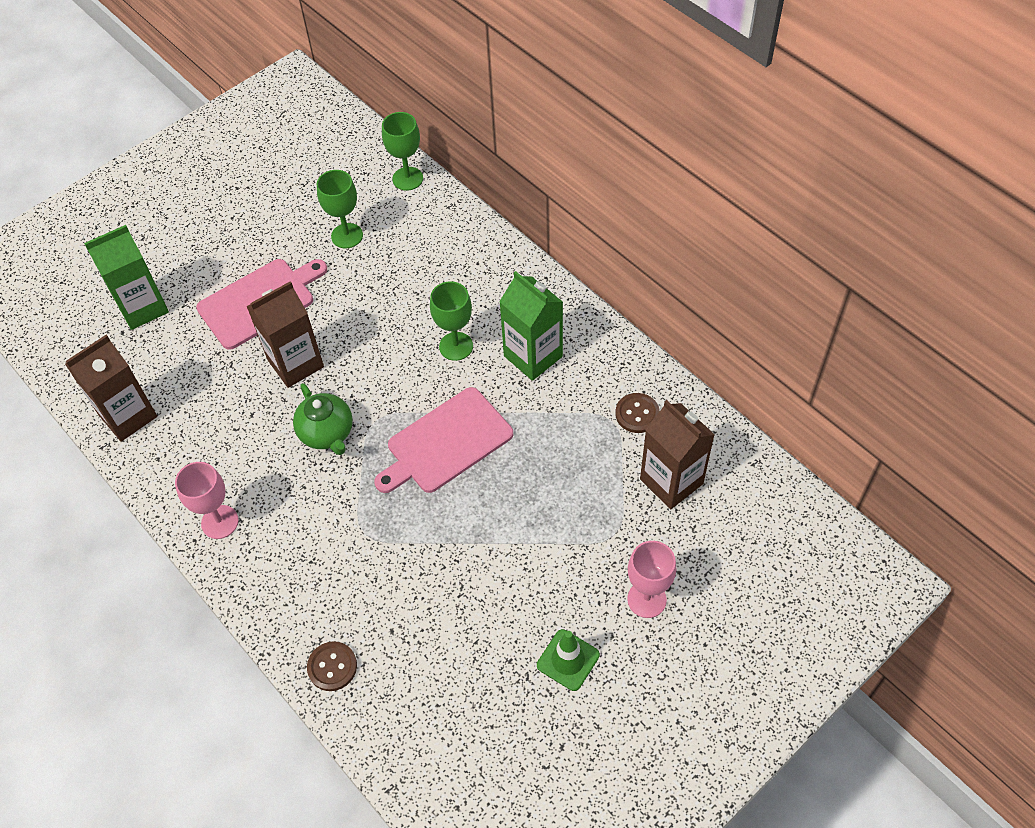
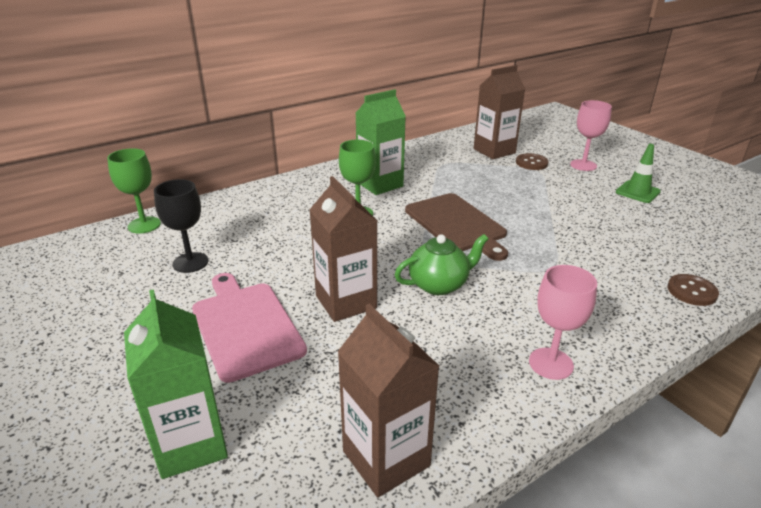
camera: 85 degrees left, 25 degrees down
green goblet [317,170,363,248] -> black goblet [154,179,208,273]
pink cutting board [374,387,513,493] -> brown cutting board [405,193,508,261]
brown button [615,393,660,433] -> brown button moved to [516,153,549,170]

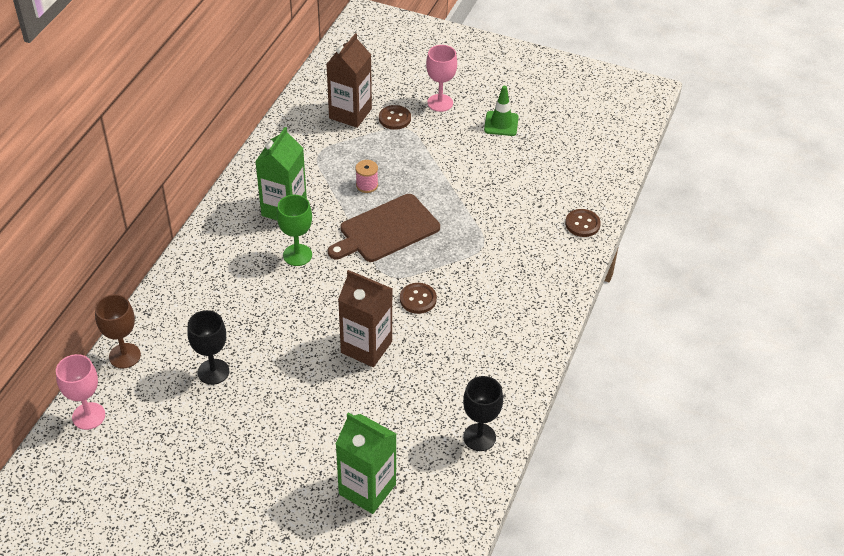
camera: 35 degrees left, 15 degrees up
green goblet [107,148,161,234] -> brown goblet [95,294,141,368]
pink cutting board [192,273,307,383] -> none
brown carton [338,304,439,497] -> black goblet [463,376,503,451]
green teapot [395,234,489,295] -> brown button [400,283,437,314]
brown cutting board [405,193,508,261] -> brown cutting board turned 120 degrees clockwise [328,194,440,262]
pink goblet [529,265,597,380] -> pink goblet moved to [56,354,105,430]
none -> pink spool [355,160,378,193]

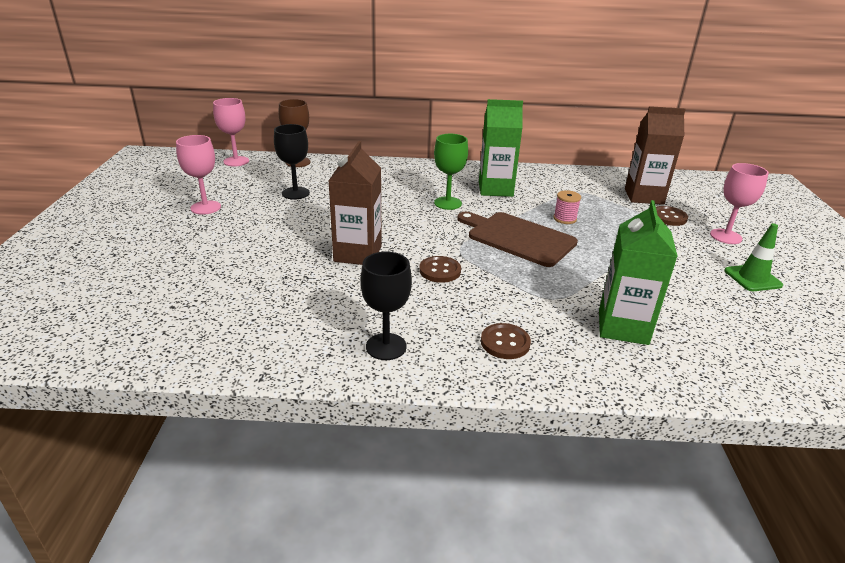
camera: 70 degrees right, 15 degrees down
green carton [336,412,396,514] -> green carton moved to [599,200,678,345]
black goblet [463,376,503,451] -> black goblet moved to [360,252,412,360]
brown button [565,209,601,237] -> brown button moved to [481,323,531,359]
none -> pink goblet [176,135,221,214]

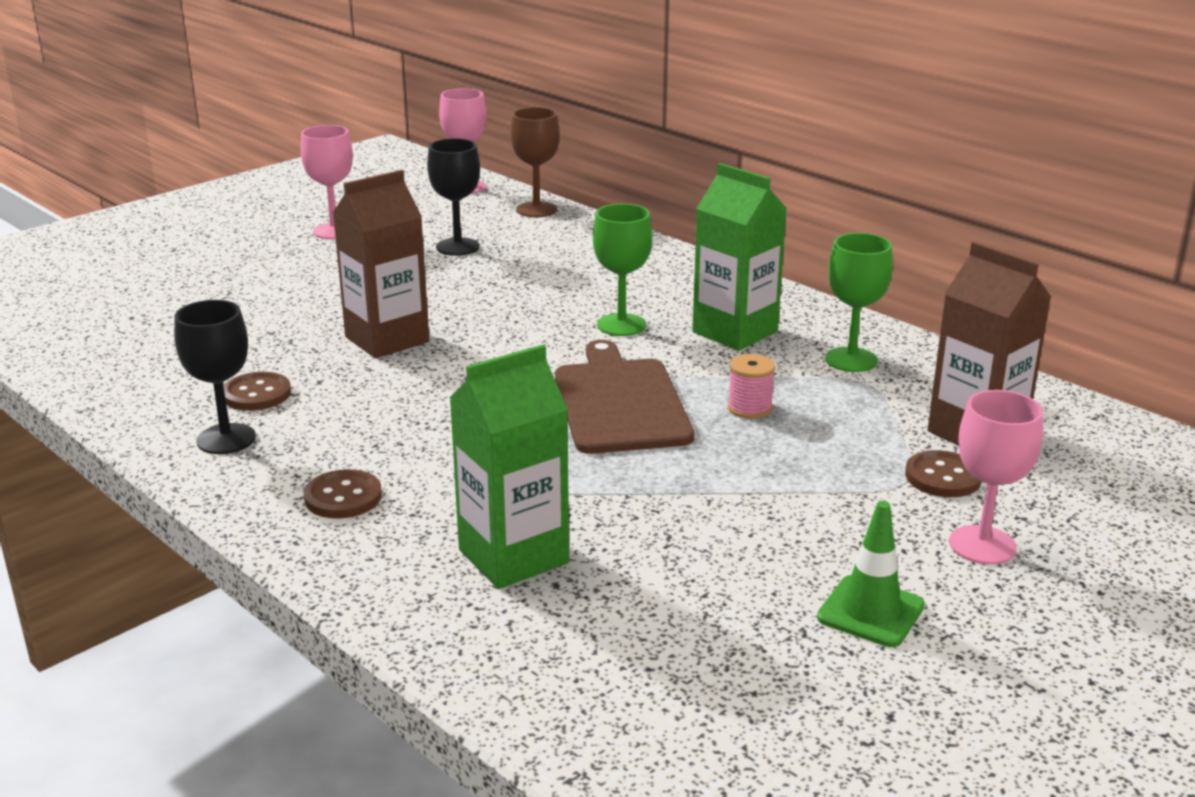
camera: 45 degrees right, 5 degrees down
brown button [419,256,461,283] -> brown button moved to [223,372,291,411]
none -> green goblet [825,233,893,372]

